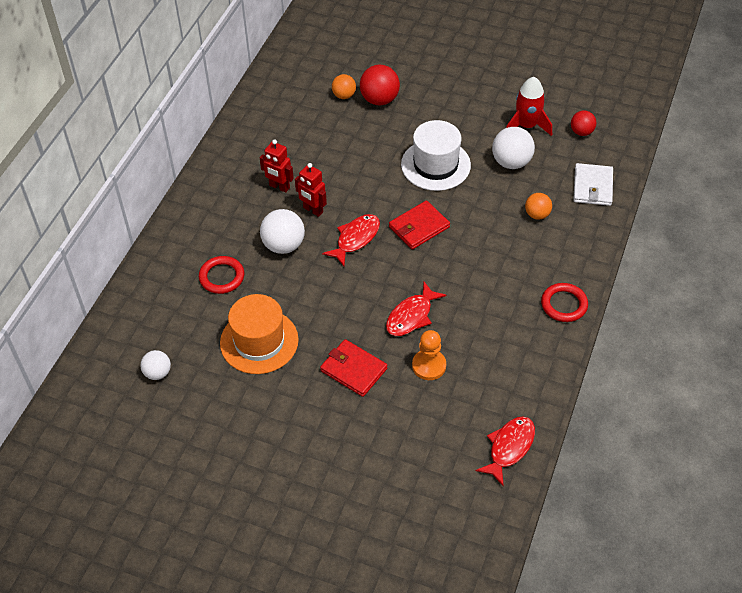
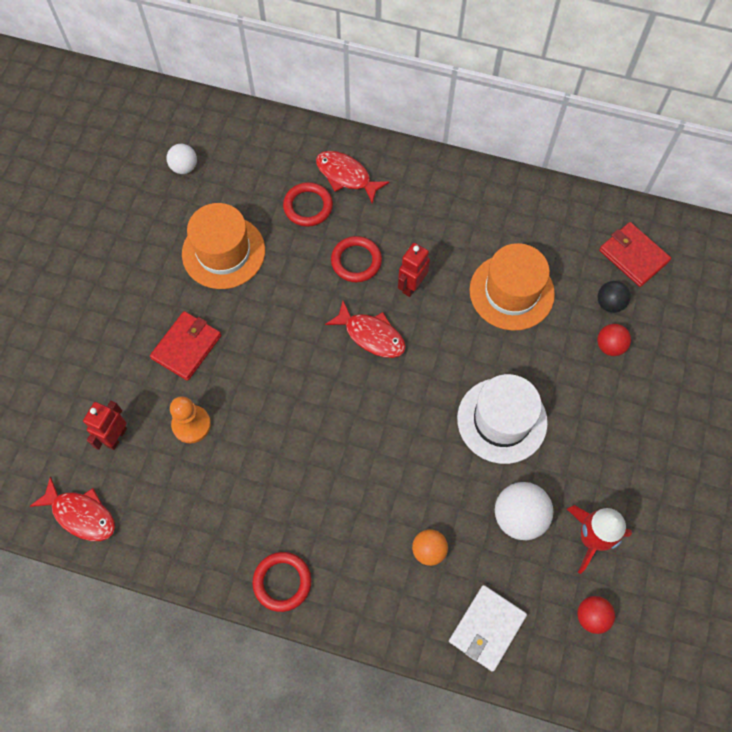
camera: 85 degrees right, 15 degrees up
red robot [260,139,294,193] -> red robot moved to [83,400,127,450]
white ball [260,209,305,254] -> red ring [331,236,382,282]
orange ball [332,74,356,99] -> black ball [597,281,631,313]
red ball [360,65,400,105] -> red ball [597,324,631,356], size x0.62
red fish [386,282,447,336] -> red fish moved to [316,151,389,204]
red wallet [389,200,450,250] -> red wallet moved to [599,222,671,287]
white wallet [573,163,613,206] -> white wallet turned 60 degrees counterclockwise [449,585,527,672]
none -> orange hat [469,243,555,331]

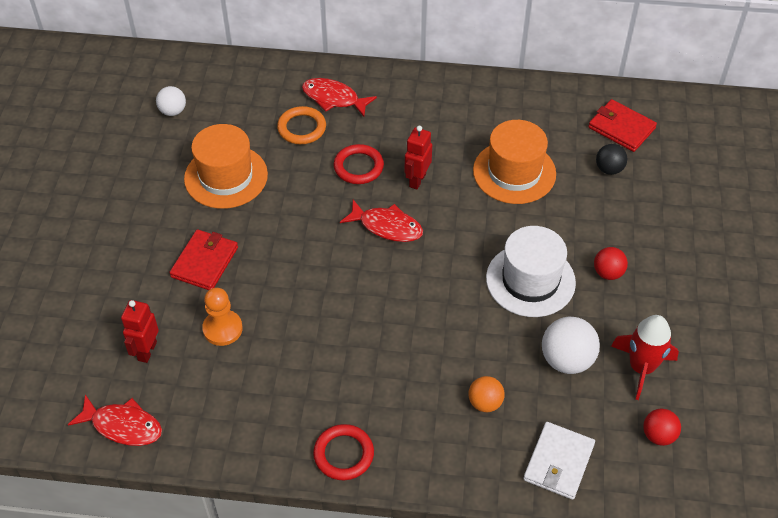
camera: 10 degrees left, 15 degrees down
red ring [283,182,333,227] -> orange ring [277,106,326,144]
red ball [597,324,631,356] -> red ball moved to [594,247,628,280]

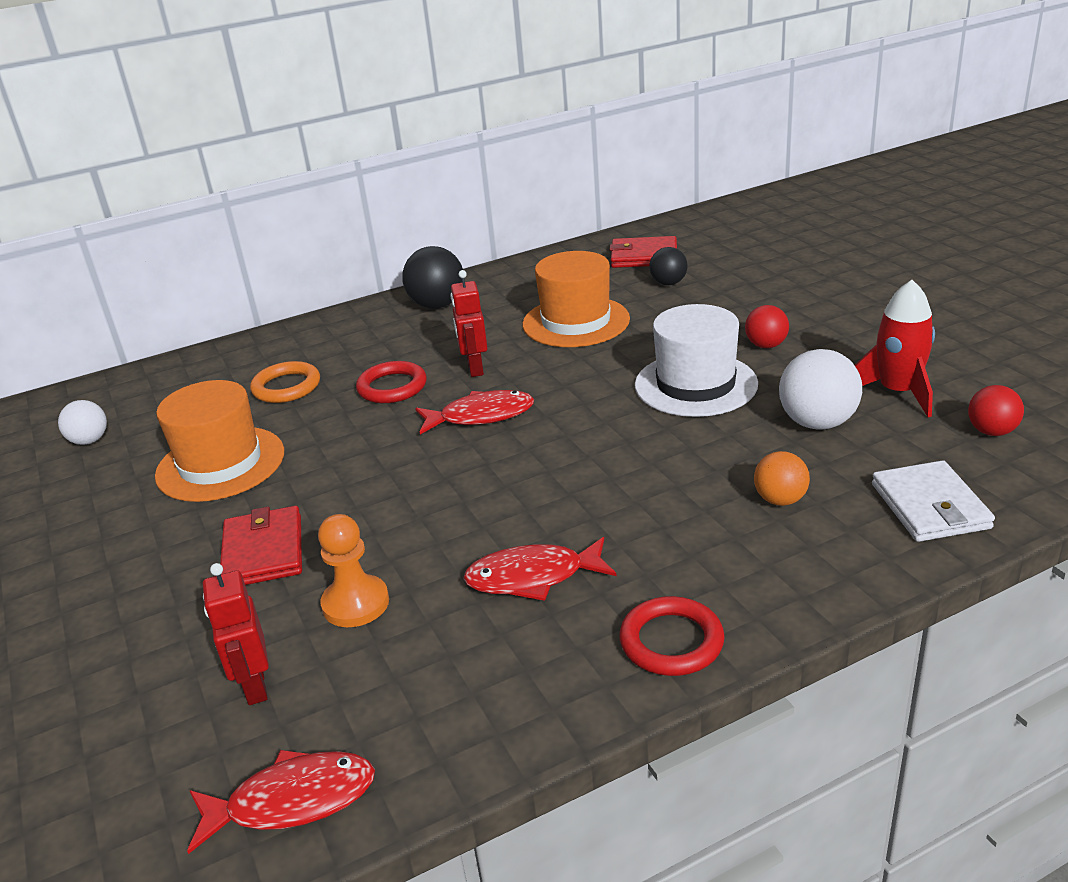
camera: 30 degrees left, 20 degrees down
red fish [302,78,377,117] -> red fish moved to [463,537,617,601]
none -> black ball [403,246,463,309]

